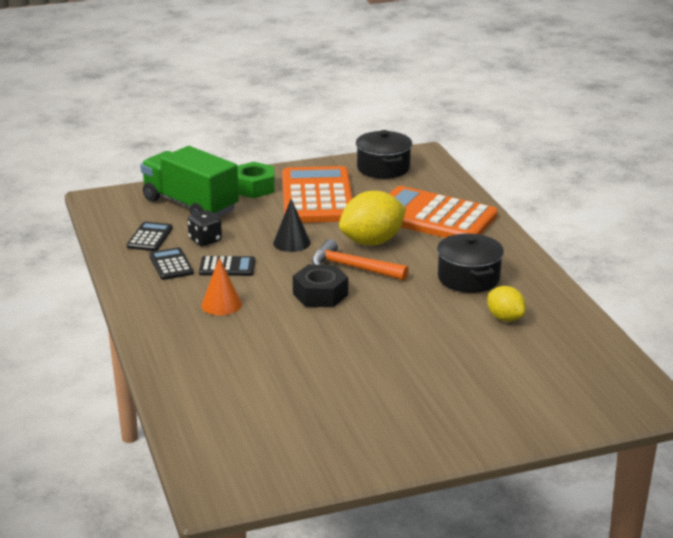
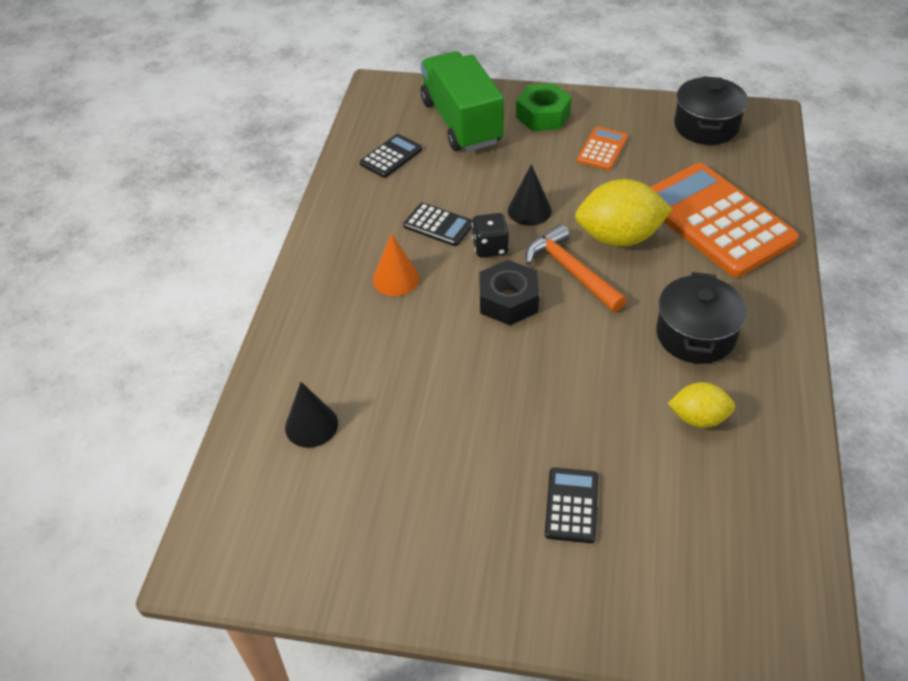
camera: 30 degrees right, 20 degrees up
black calculator [149,247,194,280] -> black calculator moved to [545,467,598,543]
black dice [187,210,222,246] -> black dice moved to [472,213,509,257]
orange calculator [282,166,353,223] -> orange calculator [577,126,628,170], size x0.44
yellow lemon [487,286,526,322] -> yellow lemon turned 75 degrees counterclockwise [668,382,735,428]
none -> black cone [285,382,338,448]

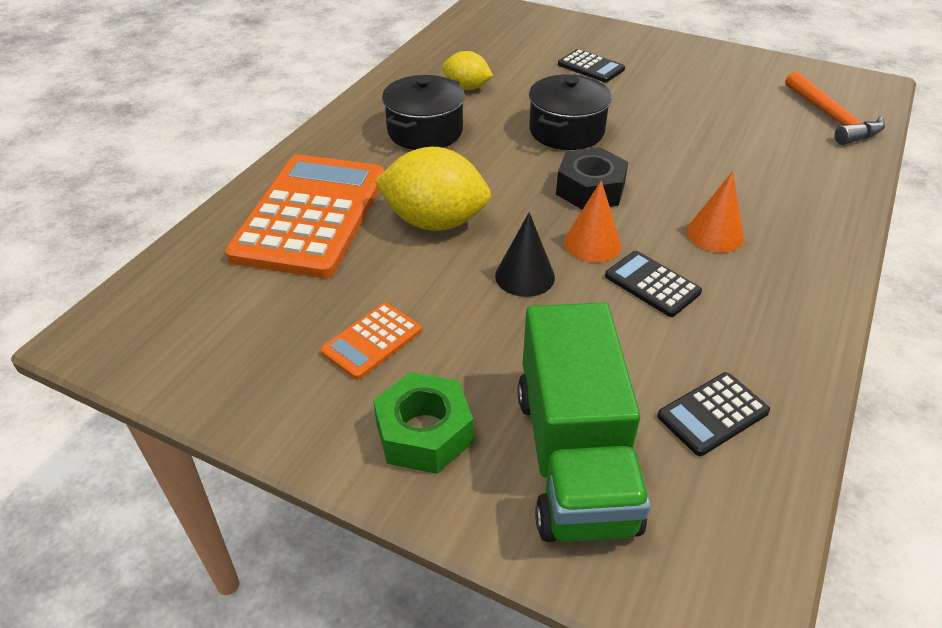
camera: 165 degrees left, 5 degrees down
black cone [285,382,338,448] -> none
black dice [472,213,509,257] -> orange cone [564,180,621,262]
orange hammer [525,224,627,312] -> orange hammer moved to [785,71,885,145]
black calculator [545,467,598,543] -> black calculator turned 75 degrees counterclockwise [558,49,625,82]
orange calculator [650,163,799,277] -> orange calculator turned 150 degrees counterclockwise [225,154,385,278]
black pot [674,76,748,145] -> black pot moved to [529,74,612,150]

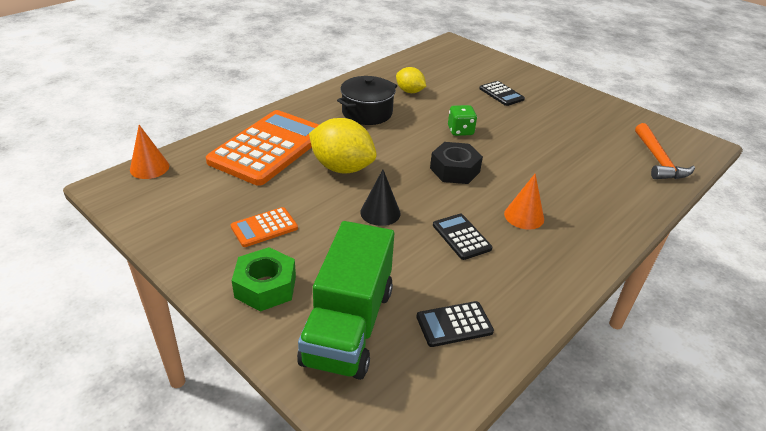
camera: 15 degrees right, 5 degrees down
black pot [529,74,612,150] -> green dice [448,105,477,136]
orange cone [564,180,621,262] -> orange cone moved to [130,125,169,179]

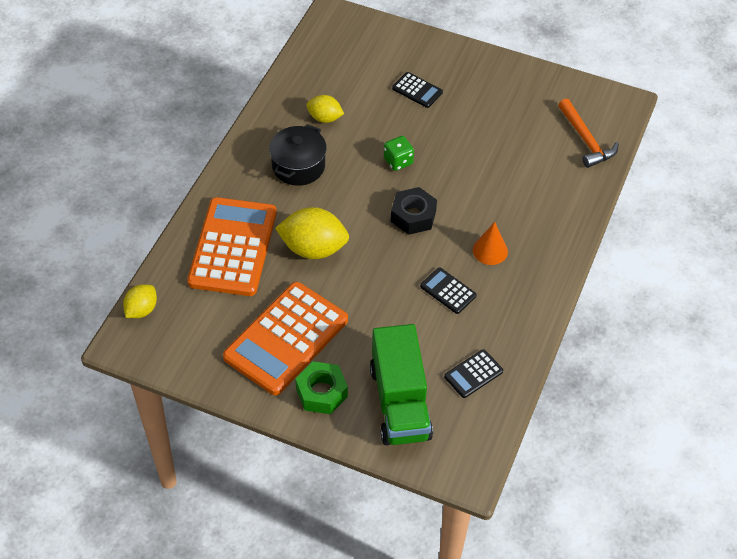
camera: 20 degrees left, 15 degrees up
orange cone [130,125,169,179] -> yellow lemon [123,284,157,318]
orange calculator [231,207,298,247] -> orange calculator [223,282,348,395], size x2.25
black cone [360,169,401,226] -> none

